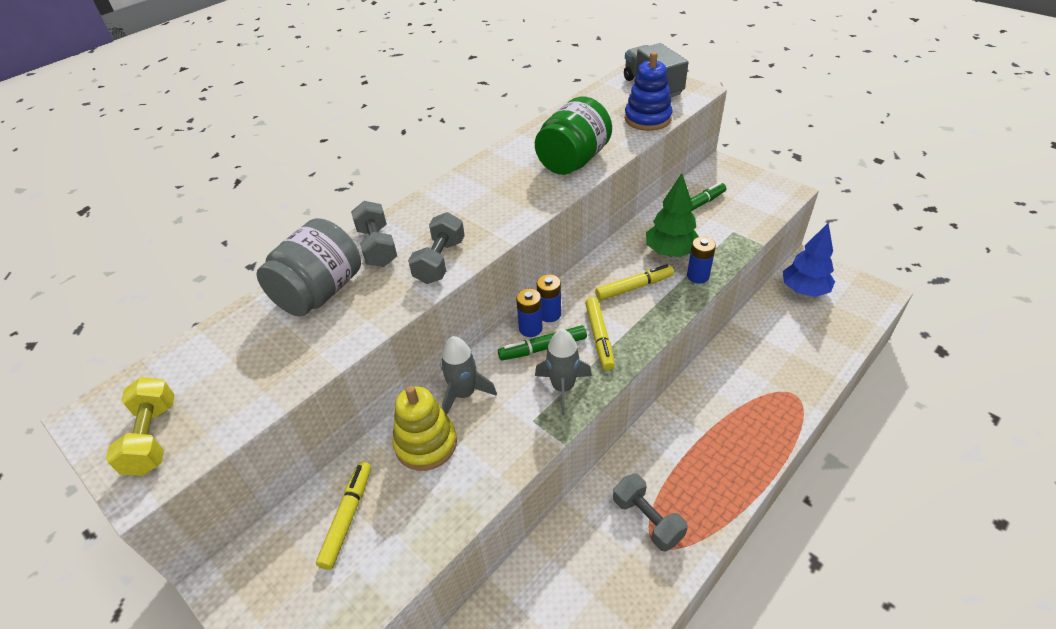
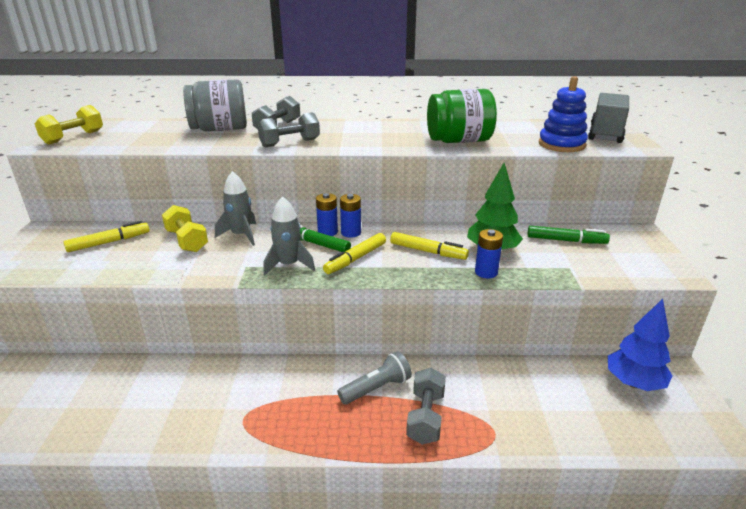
camera: 45 degrees right, 15 degrees down
yellow stacking toy [392,386,457,471] -> yellow dumbbell [162,205,208,252]
grey dumbbell [613,473,688,552] -> grey dumbbell moved to [406,368,446,445]
none -> grey flashlight [337,351,412,405]

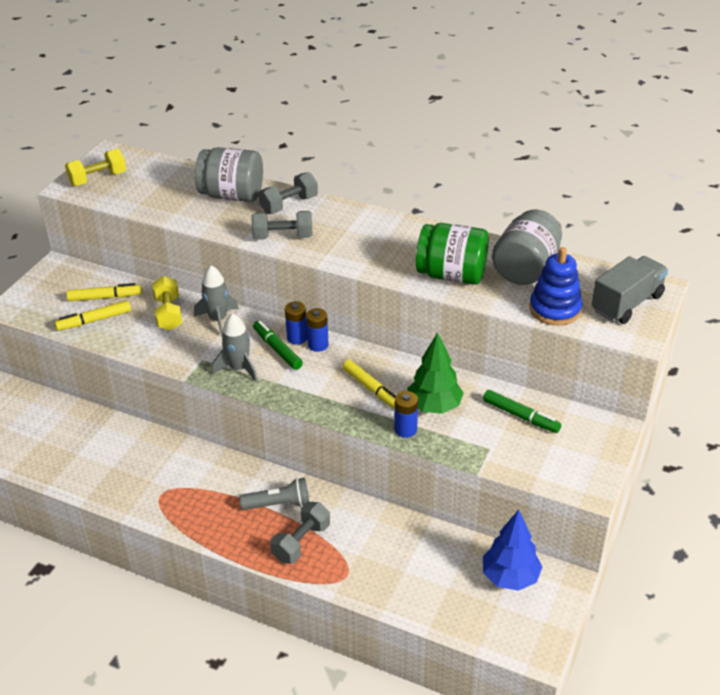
camera: 25 degrees right, 10 degrees up
yellow marker [323,233,386,274] -> yellow marker moved to [55,301,131,331]
none -> grey jar [492,210,562,285]

